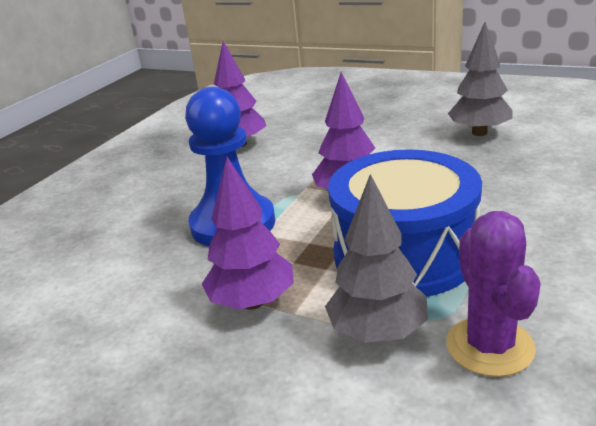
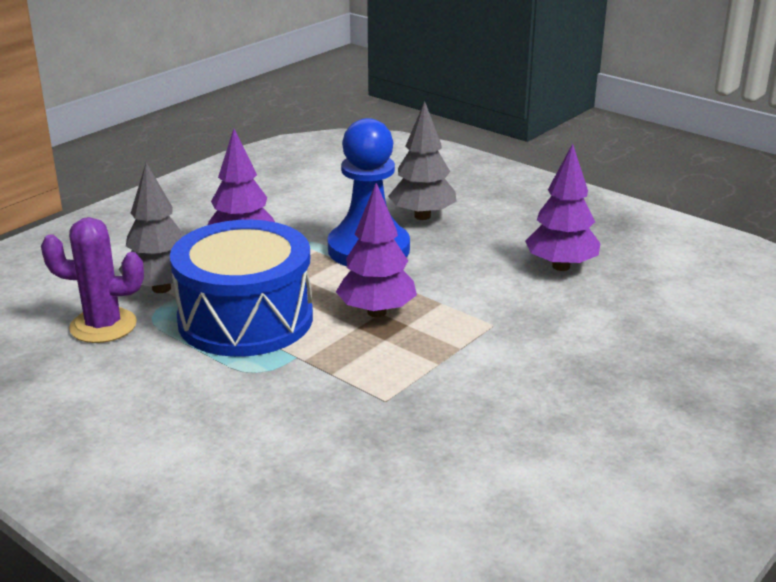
camera: 100 degrees right, 0 degrees up
grey tree [448,22,512,136] -> grey tree moved to [388,101,457,220]

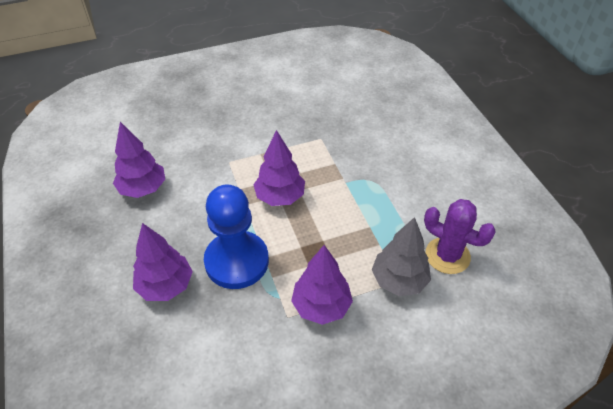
camera: 150 degrees left, 20 degrees up
blue drum [170,220,313,357] -> none
grey tree [388,101,457,220] -> purple tree [133,223,193,301]

